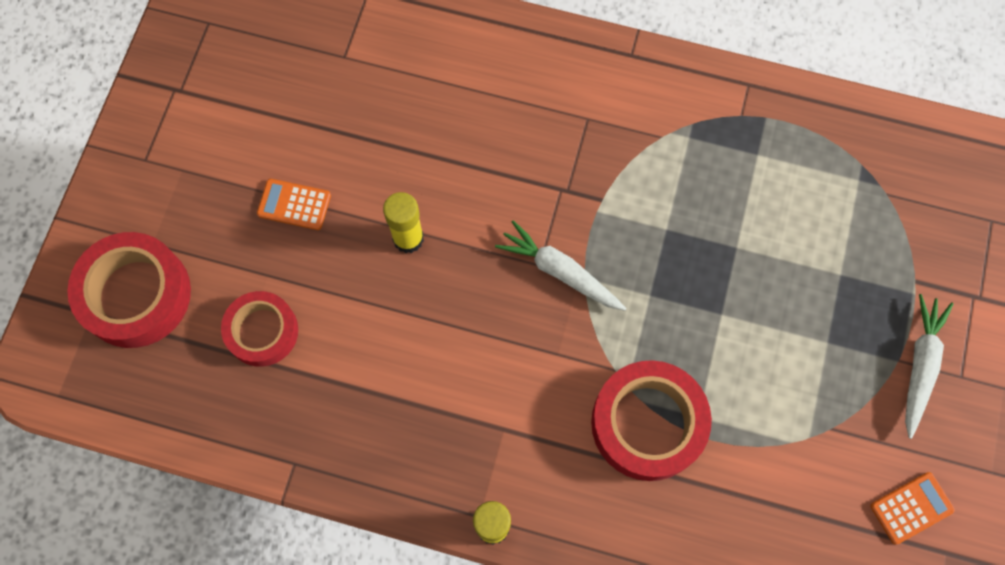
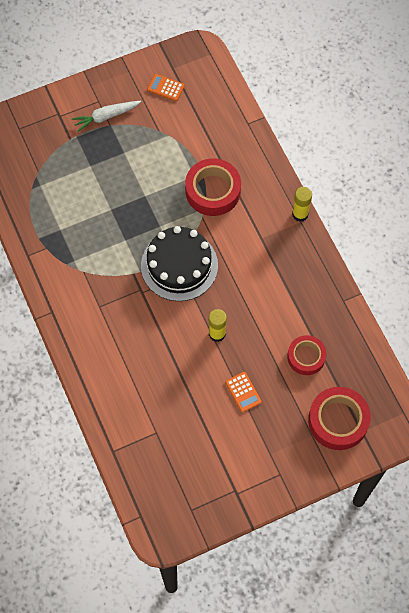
camera: 130 degrees left, 5 degrees down
white carrot [495,220,627,311] -> black cake [141,226,218,301]

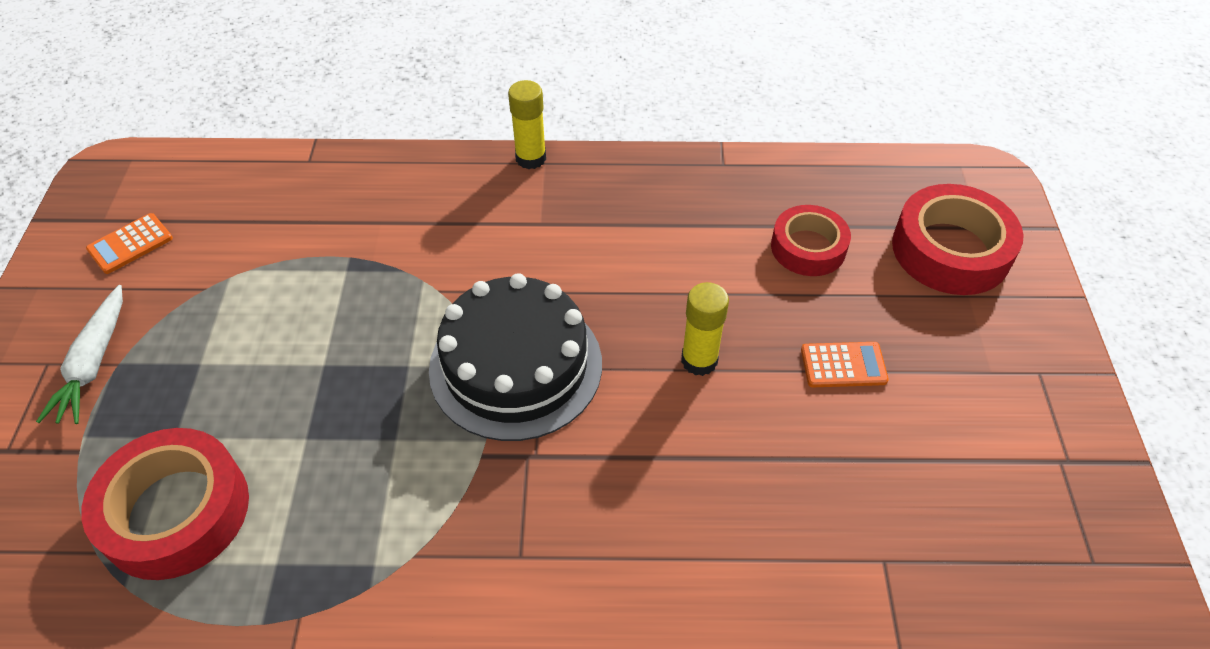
camera: 65 degrees left, 15 degrees down
red tape [185,158,241,216] -> red tape moved to [81,428,249,580]

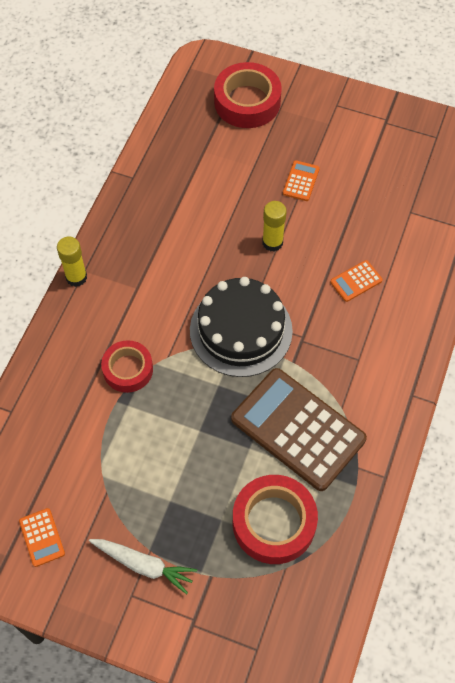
camera: 70 degrees left, 10 degrees up
red tape [771,205,851,276] -> red tape moved to [101,340,153,393]
none -> brown calculator [231,368,367,491]
none -> orange calculator [330,260,382,302]

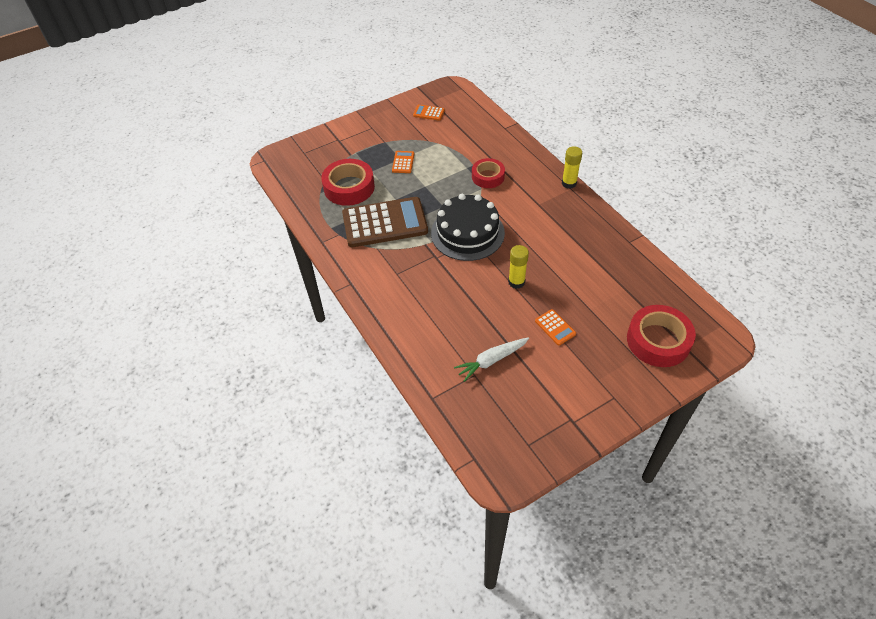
camera: 130 degrees right, 10 degrees down
white carrot [89,539,197,594] -> white carrot moved to [454,337,529,382]
orange calculator [330,260,382,302] -> orange calculator moved to [392,151,414,173]

